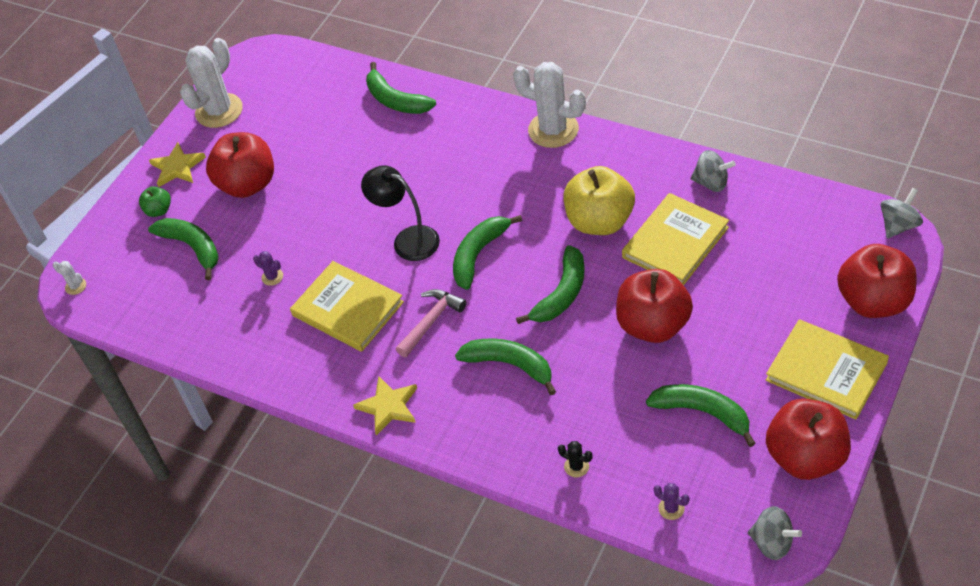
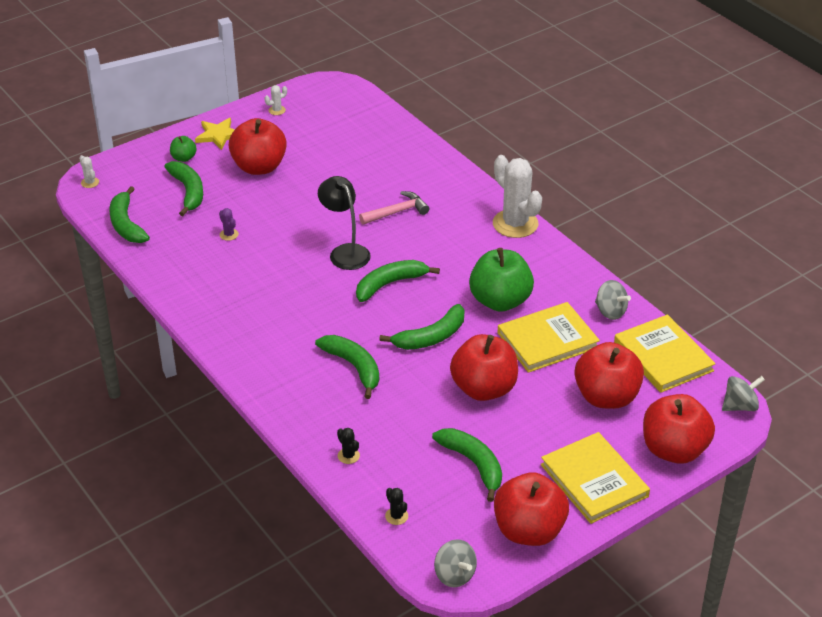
camera: 20 degrees right, 10 degrees down
white cactus [180,38,243,128] -> white cactus [264,85,287,115], size x0.41
yellow book [290,261,404,352] -> yellow book moved to [614,314,716,393]
yellow star [353,376,417,436] -> none
green banana [366,62,436,114] -> green banana moved to [109,186,150,243]
pink hammer [396,289,467,357] -> pink hammer moved to [359,191,429,225]
yellow apple [564,166,635,235] -> green apple [469,248,534,312]
purple cactus [654,483,689,520] -> black cactus [385,488,408,525]
none -> red apple [575,342,644,409]

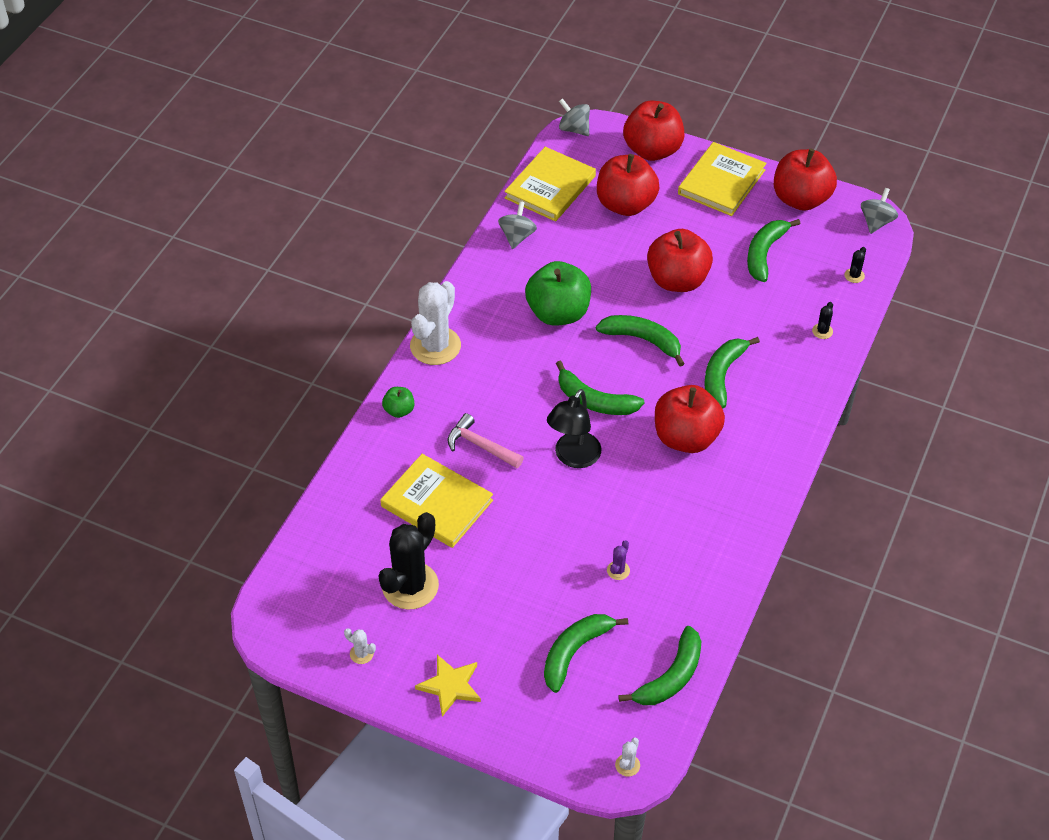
camera: 120 degrees left, 10 degrees up
green apple [170,136,197,162] -> green apple moved to [382,387,414,418]
red apple [228,118,287,175] -> red apple moved to [655,385,725,453]
yellow book [497,302,600,373] -> yellow book moved to [380,454,493,548]
none -> black cactus [379,512,439,610]

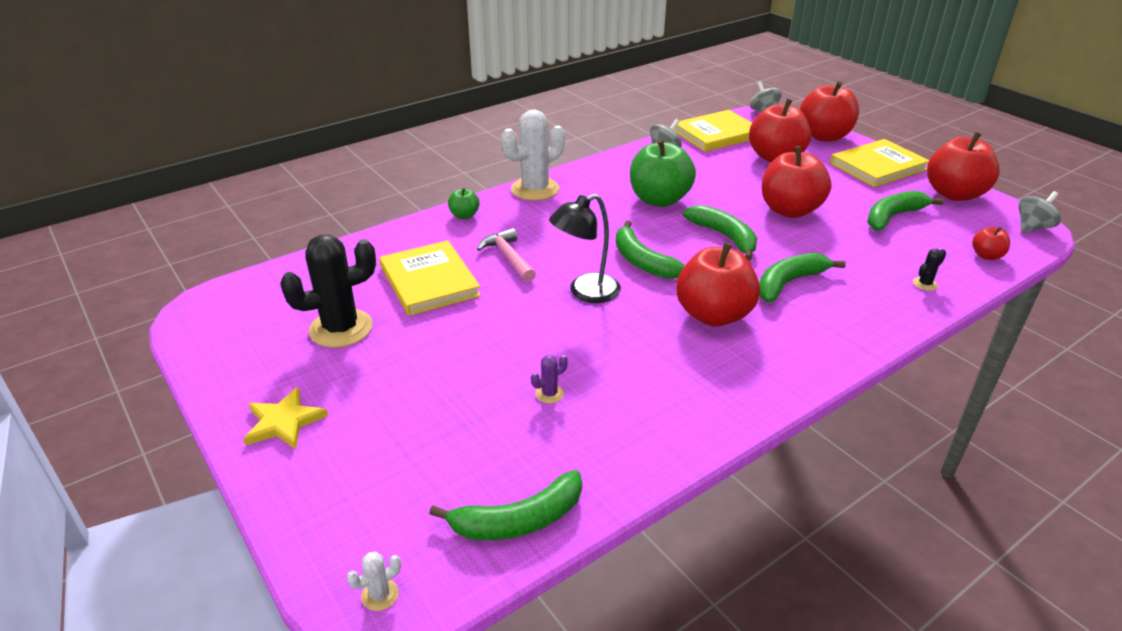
camera: 30 degrees right, 15 degrees down
white cactus [344,628,376,664] -> none
green banana [544,614,628,693] -> none
black cactus [844,247,866,283] -> red apple [972,227,1010,260]

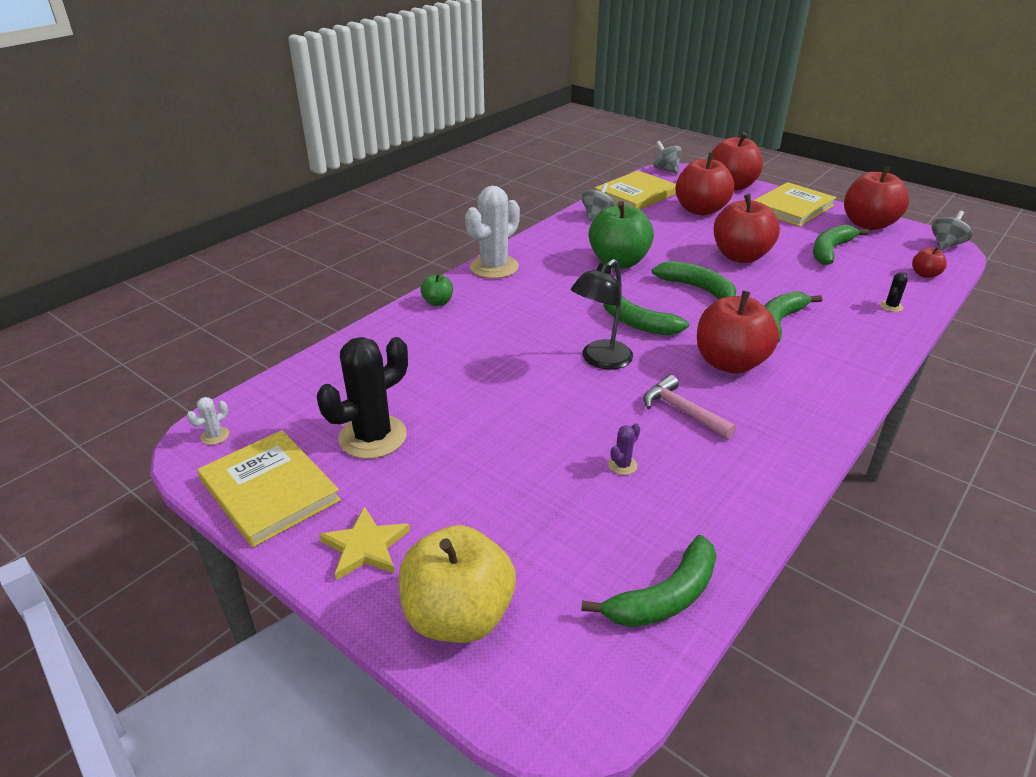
camera: 15 degrees left, 0 degrees up
white cactus [346,552,401,611] -> white cactus moved to [187,397,229,445]
yellow book [380,240,481,316] -> yellow book moved to [197,430,341,547]
pink hammer [477,228,536,282] -> pink hammer moved to [644,375,736,440]
none -> yellow apple [399,525,516,643]

